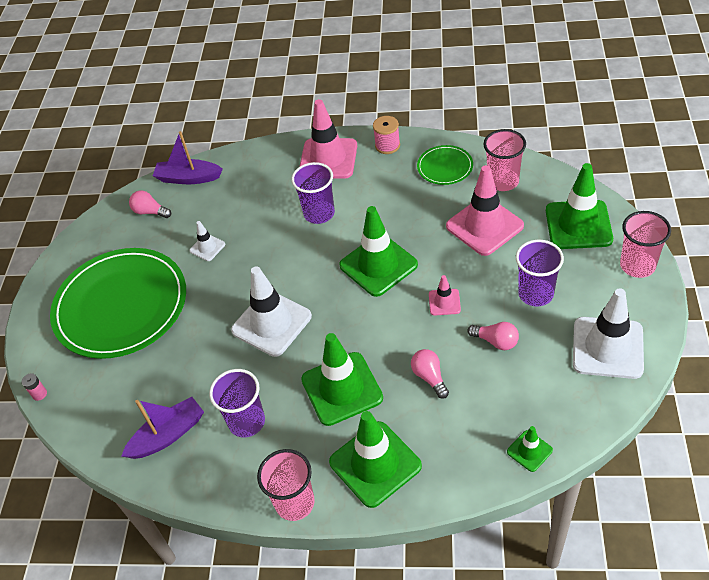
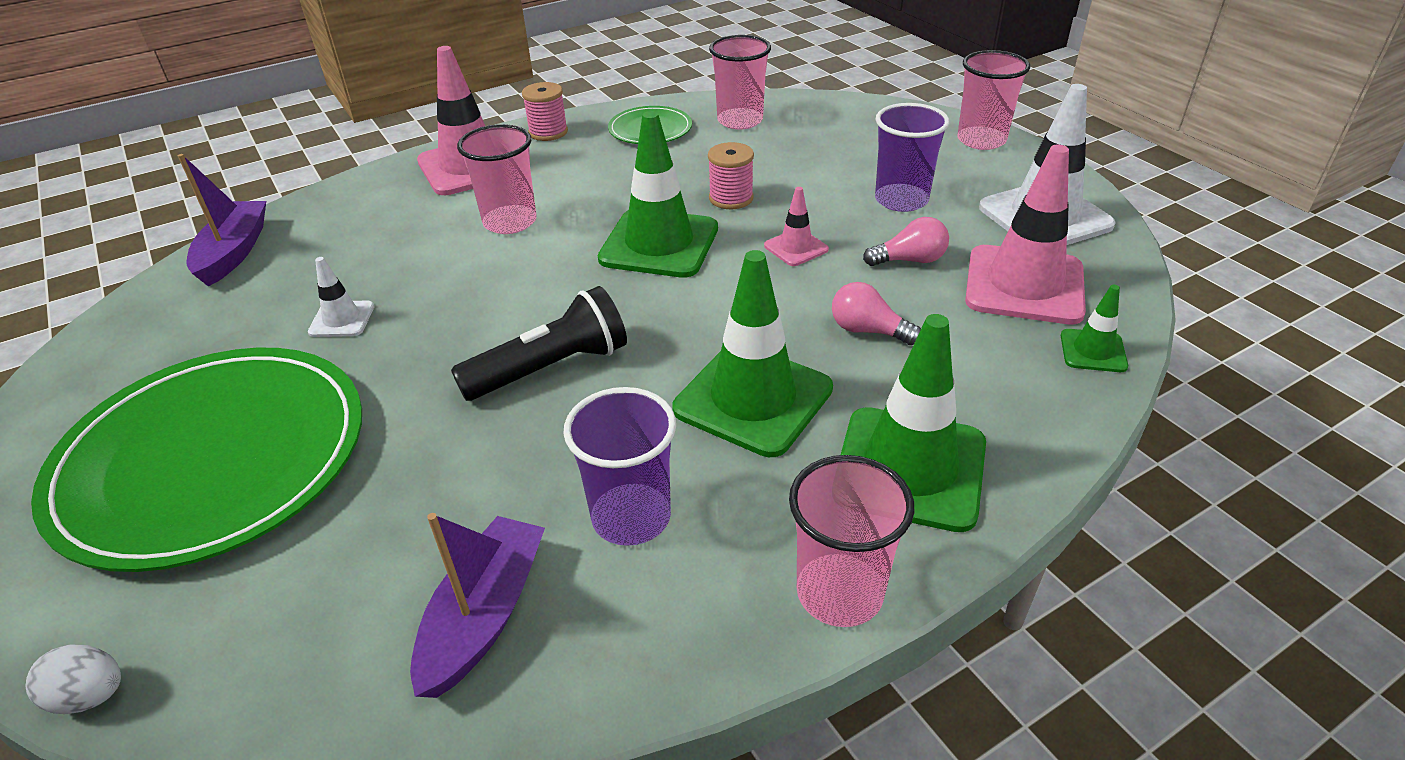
camera: 40 degrees left, 10 degrees down
pink battery [22,373,47,401] -> white egg [25,645,121,714]
pink light bulb [129,190,171,218] -> none
purple boat [153,131,223,184] -> purple boat turned 120 degrees clockwise [178,154,266,287]
white traffic cone [231,266,312,357] -> black flashlight [451,286,627,401]
purple cup [291,162,335,224] -> pink cup [457,124,537,234]
pink traffic cone [446,165,524,256] -> pink traffic cone moved to [965,145,1086,325]
green traffic cone [546,163,613,249] -> none
none -> pink spool [708,142,754,209]

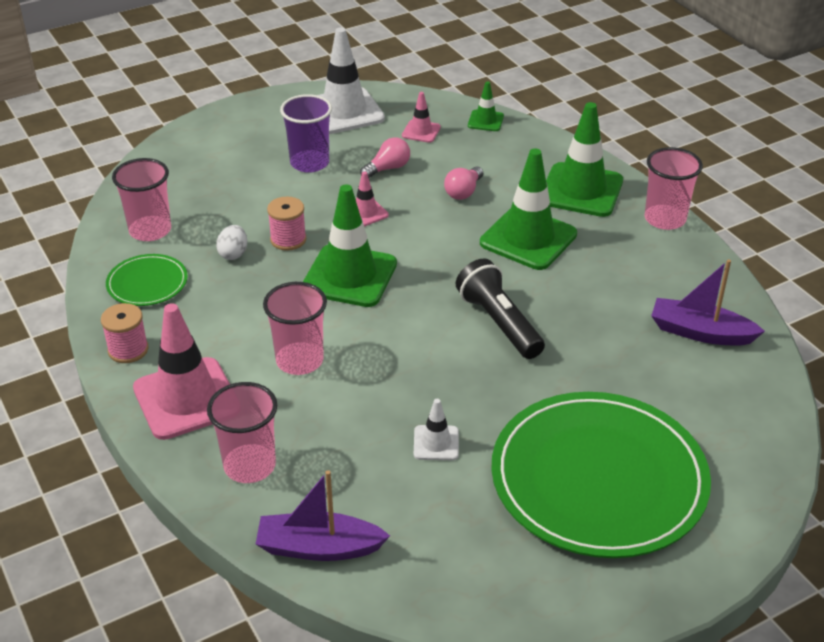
camera: 90 degrees left, 0 degrees up
white egg [25,645,121,714] -> white egg moved to [216,225,247,260]
purple cup [563,387,676,546] -> none
pink light bulb [863,217,949,266] -> pink light bulb turned 60 degrees clockwise [360,137,410,178]
pink cup [957,50,1030,150] -> pink cup moved to [207,382,277,483]
pink traffic cone [965,145,1086,325] -> pink traffic cone [402,92,441,143], size x0.48

